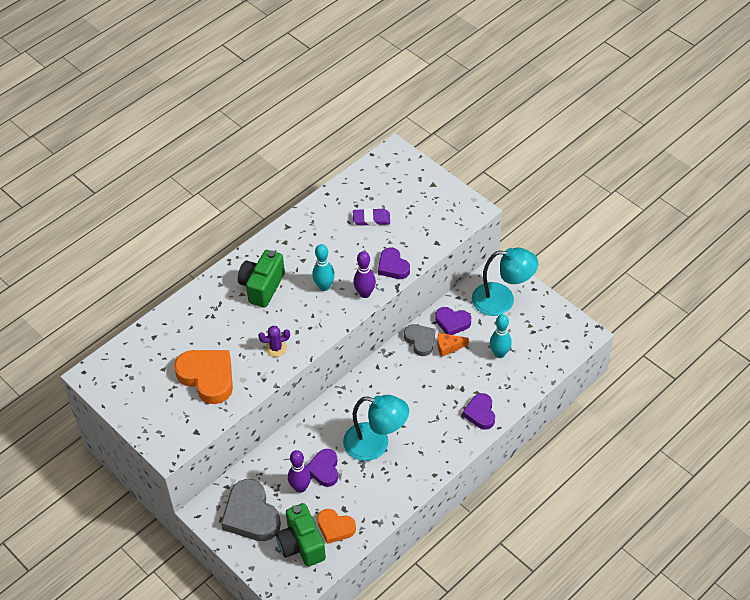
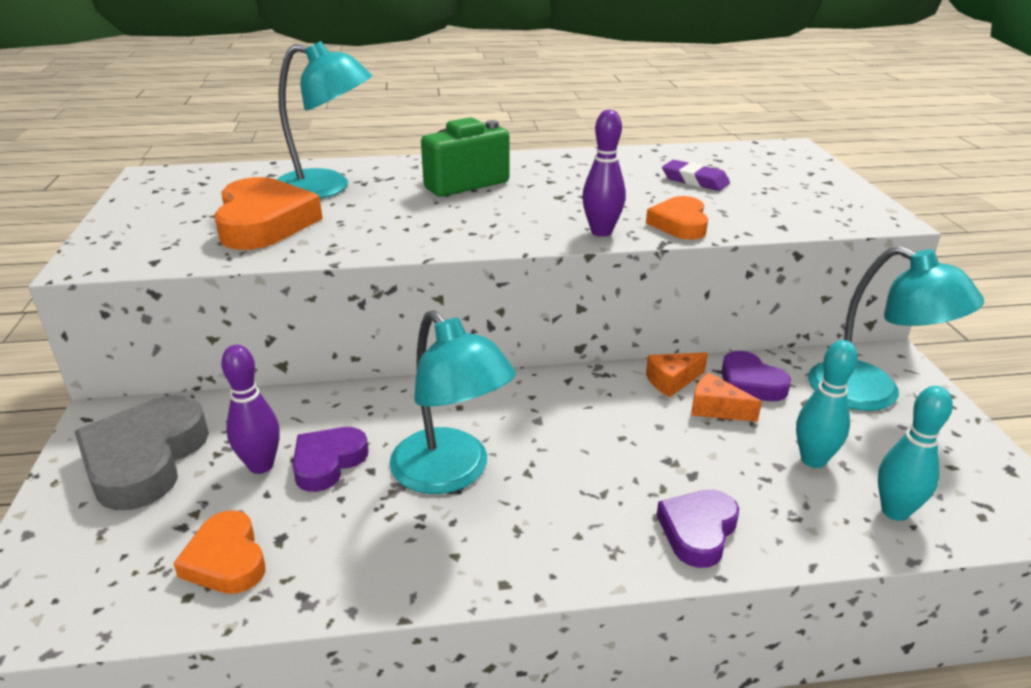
camera: 35 degrees right, 20 degrees down
purple cactus [258,326,290,357] -> none
green camera [276,503,326,567] -> none
turquoise bowling pin [312,244,335,291] -> turquoise bowling pin moved to [878,386,953,521]
purple heart [378,248,410,279] -> orange heart [646,196,708,240]
grey heart [404,324,435,356] -> orange cheese [646,352,708,397]
none -> turquoise lamp [277,41,372,199]

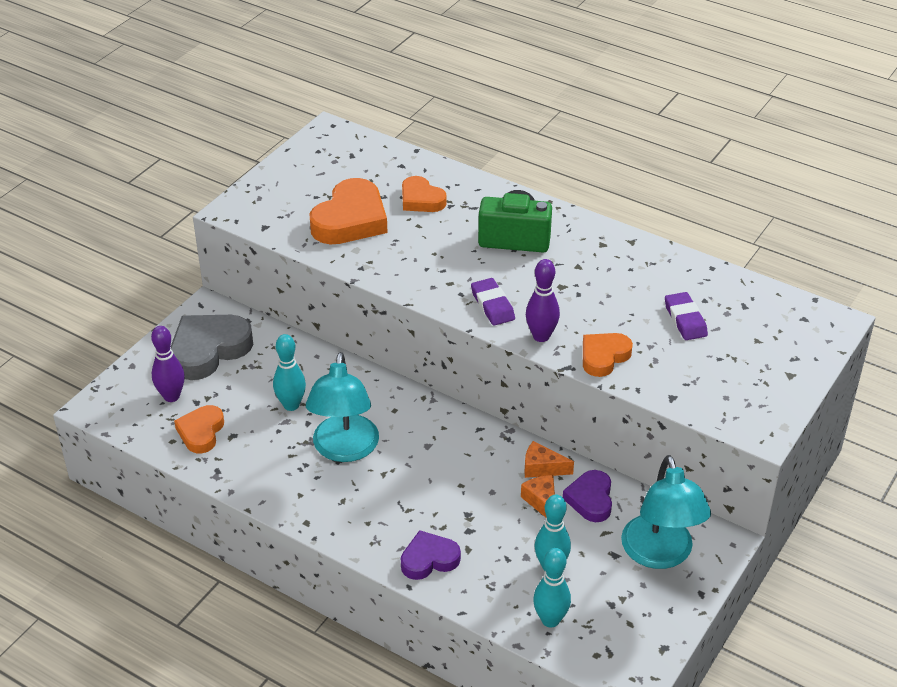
camera: 40 degrees right, 10 degrees up
purple bowling pin [221,345,280,474] -> purple bowling pin moved to [151,326,185,402]
turquoise lamp [277,41,372,199] -> orange heart [402,176,447,212]
purple heart [292,427,369,492] -> turquoise bowling pin [273,334,306,411]
none -> purple eraser [471,278,515,326]

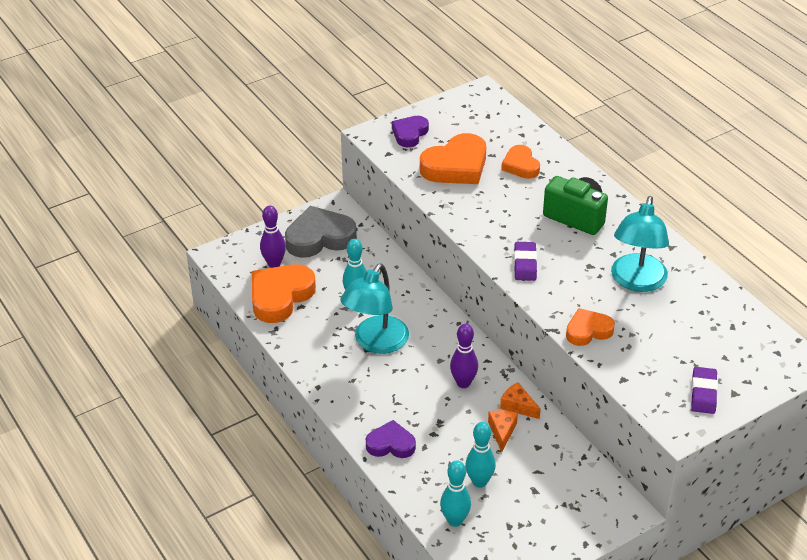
camera: 25 degrees right, 0 degrees up
orange heart [174,405,224,453] -> orange heart [252,264,316,323], size x1.68
purple bowling pin [526,259,560,342] -> purple bowling pin moved to [450,324,478,388]
purple heart [563,470,612,522] -> purple heart moved to [392,116,429,147]
turquoise lamp [621,455,711,569] -> turquoise lamp moved to [611,196,669,292]
purple eraser [665,292,708,340] -> purple eraser moved to [691,367,718,414]

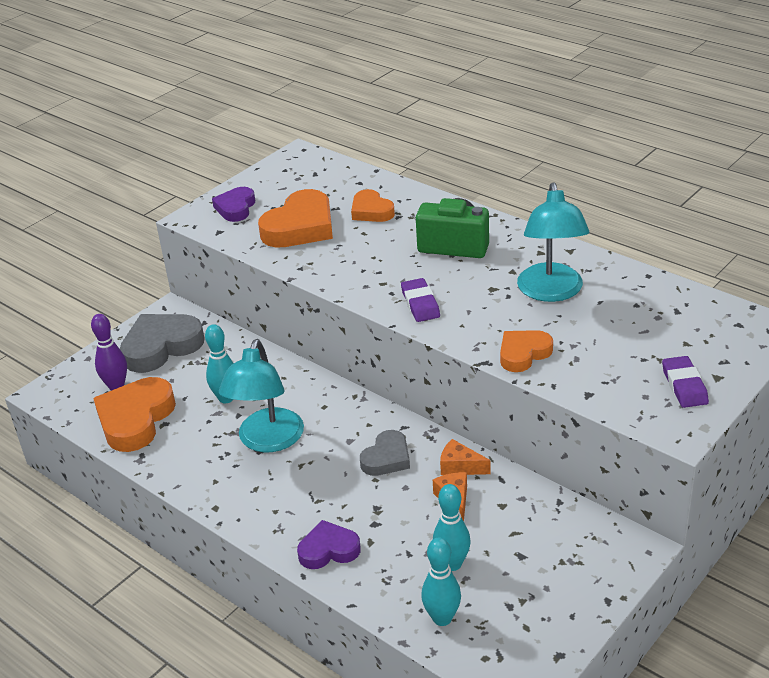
camera: 15 degrees left, 5 degrees down
purple bowling pin [450,324,478,388] -> grey heart [360,430,410,476]

